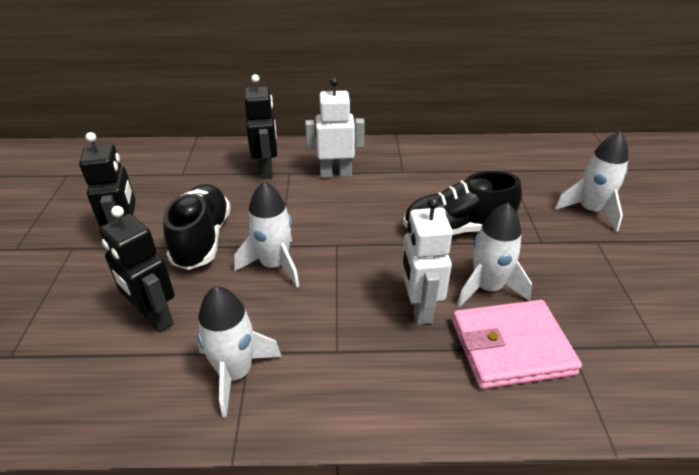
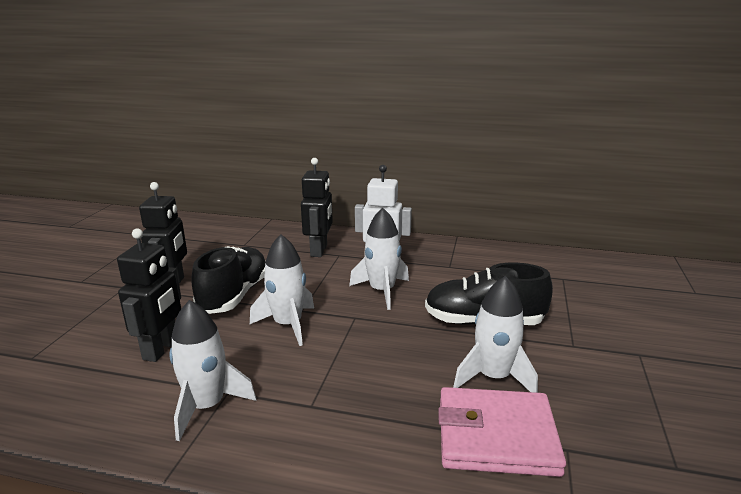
camera: 15 degrees right, 15 degrees down
black robot [99,206,175,333] -> black robot turned 135 degrees counterclockwise [117,228,181,362]
white robot [401,197,453,325] -> none
white rocket [555,131,629,232] -> white rocket moved to [349,208,409,310]

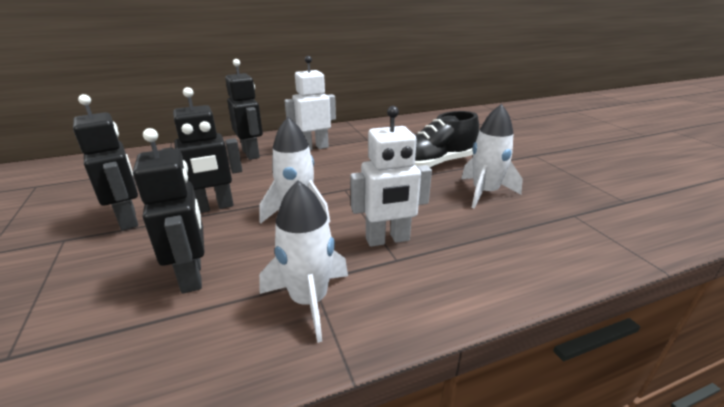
camera: 35 degrees left, 5 degrees up
black shoe [191,246,266,314] -> black robot [161,87,242,213]
white rocket [349,208,409,310] -> none
pink wallet [438,387,566,477] -> none
none -> white robot [350,106,432,247]

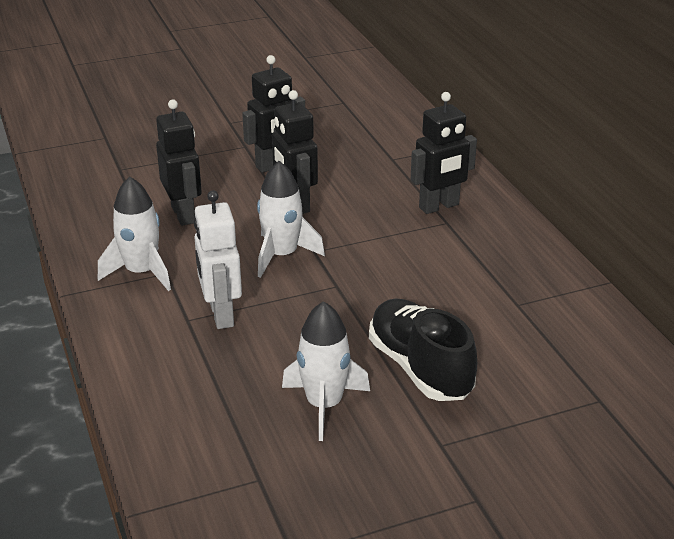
camera: 90 degrees right, 5 degrees up
black robot [133,128,205,294] -> black robot turned 90 degrees counterclockwise [156,99,202,226]
white robot [285,56,336,151] -> none

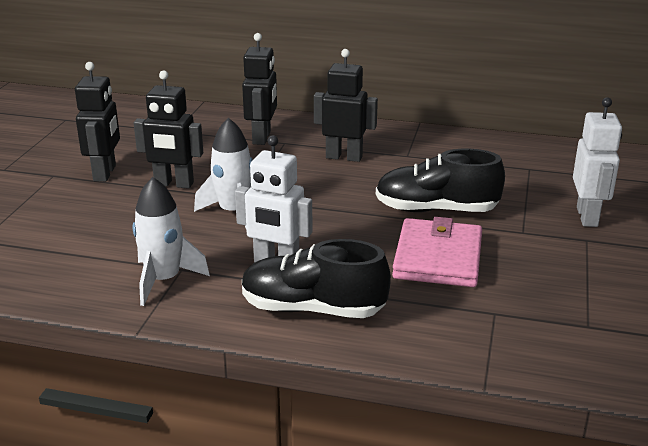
camera: 55 degrees left, 5 degrees down
black robot [156,99,202,226] -> black robot moved to [314,49,378,162]
white rocket [282,301,370,441] -> pink wallet [392,217,482,287]
none -> black shoe [242,239,391,318]
none -> white robot [573,97,622,227]

